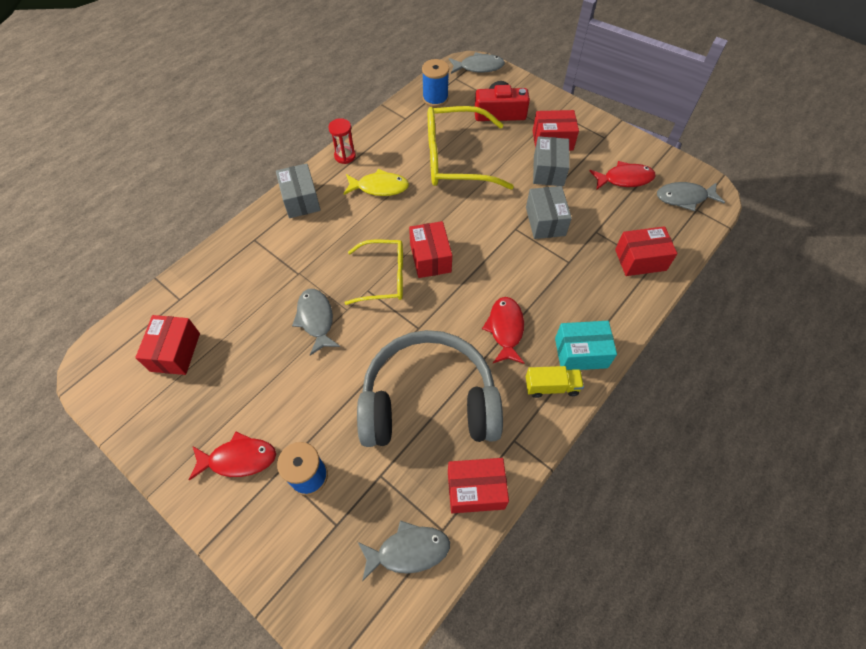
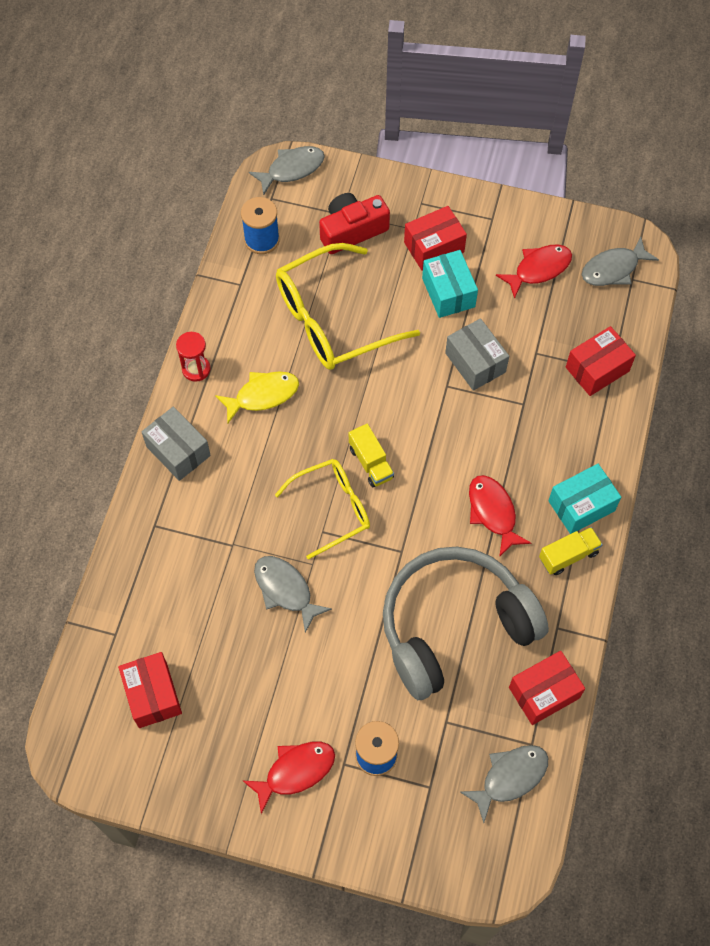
camera: 25 degrees left, 5 degrees up
red box [409,221,452,278] -> yellow truck [349,424,394,487]
grey box [533,136,570,186] -> turquoise box [422,250,478,318]

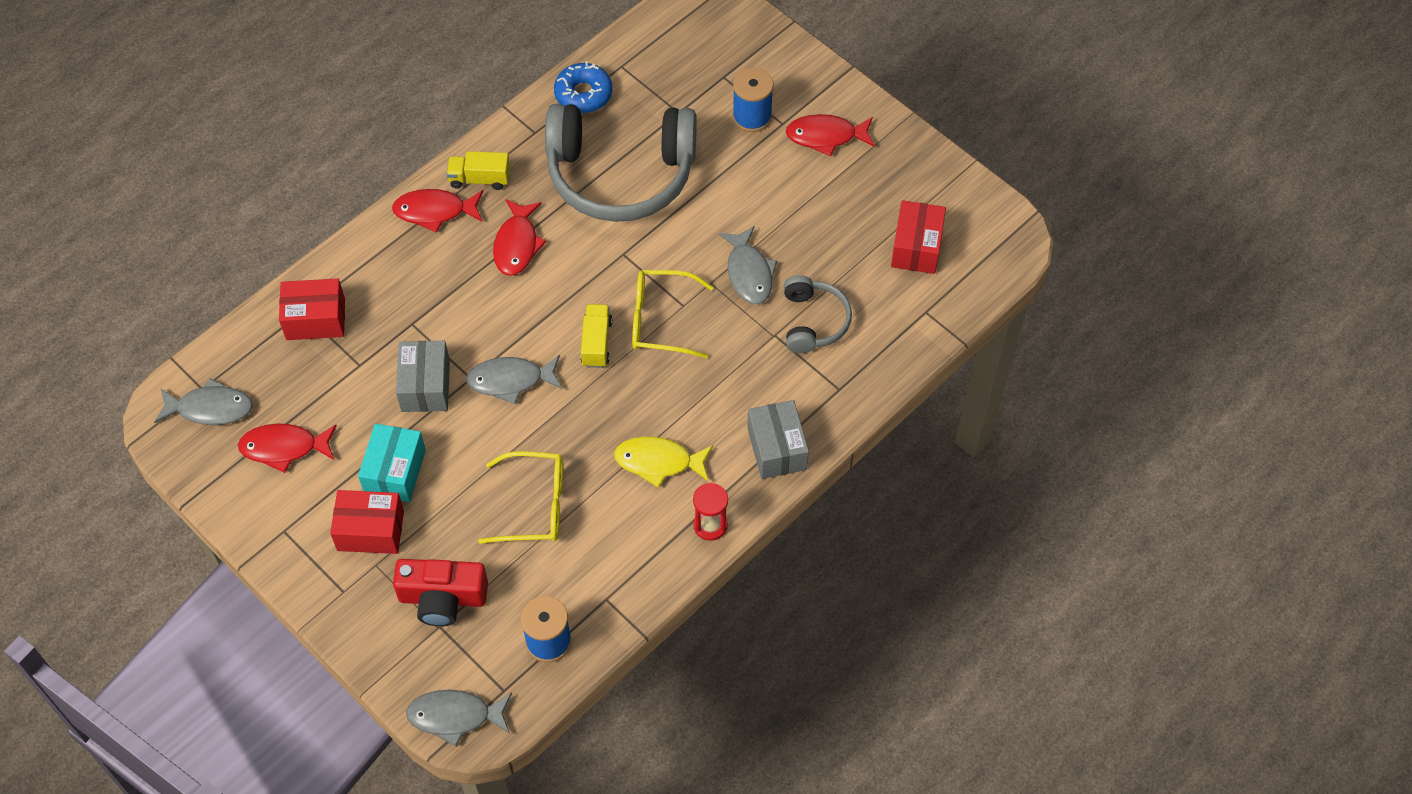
camera: 150 degrees left, 5 degrees down
yellow glasses [276,243,420,370] -> yellow glasses [478,451,563,544], size x0.63
grey fish [460,745,548,823] -> grey fish moved to [466,355,562,404]
red box [509,651,585,725] -> blue donut [554,61,612,113]
turquoise box [548,464,621,534] -> red fish [392,189,483,233]
none -> grey headphones [784,275,852,353]

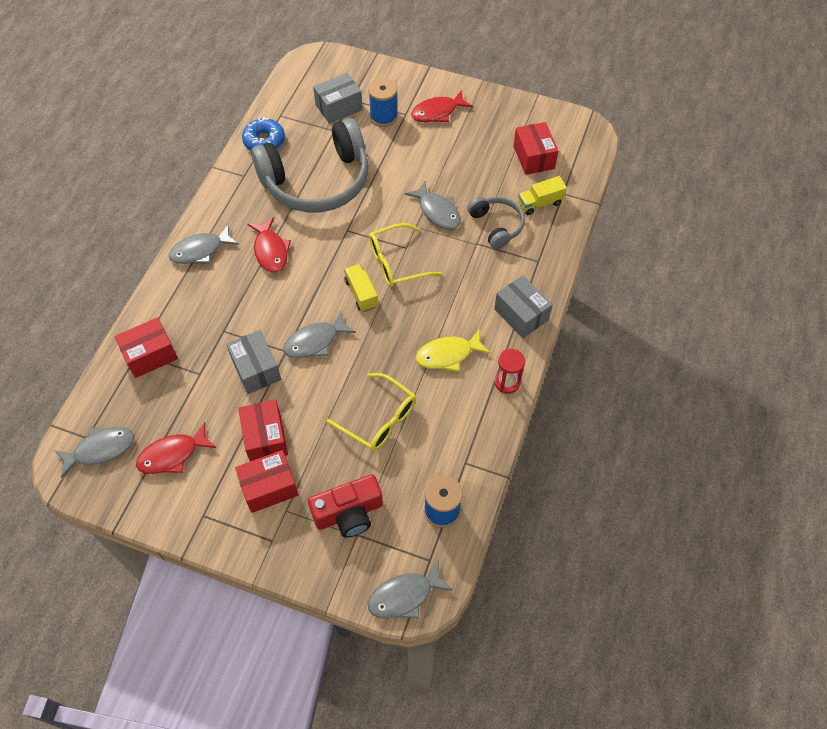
camera: 25 degrees left, 0 degrees up
turquoise box [358,424,426,502] -> red box [238,400,288,461]
red fish [392,189,483,233] -> grey fish [169,224,239,264]
yellow truck [446,151,510,190] -> yellow truck moved to [518,176,567,215]
yellow glasses [478,451,563,544] -> yellow glasses turned 60 degrees clockwise [327,373,416,451]
none -> grey box [313,73,363,124]

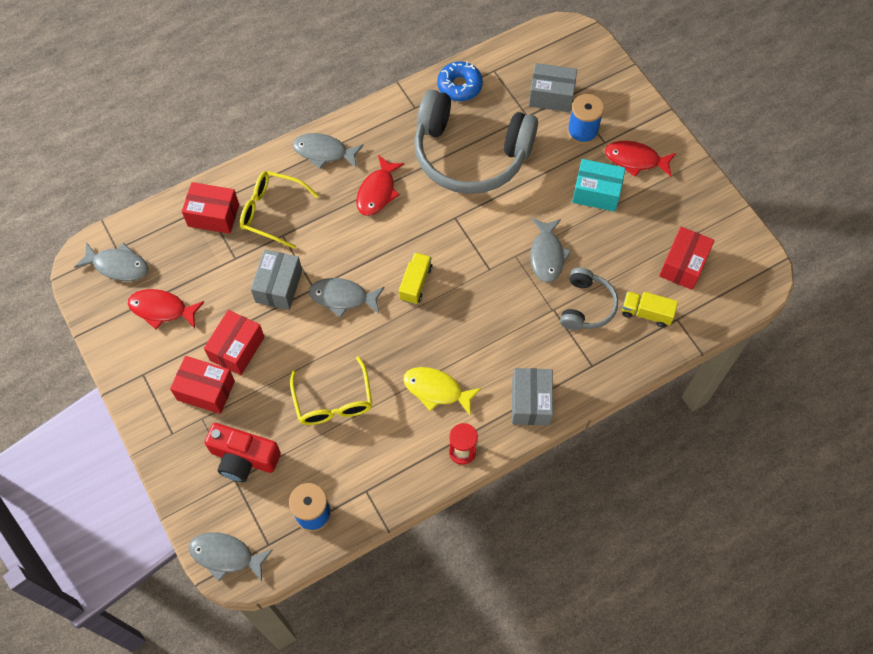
camera: 40 degrees right, 5 degrees up
yellow glasses [369,223,442,287] -> yellow glasses moved to [240,171,318,249]
none -> turquoise box [572,159,626,212]

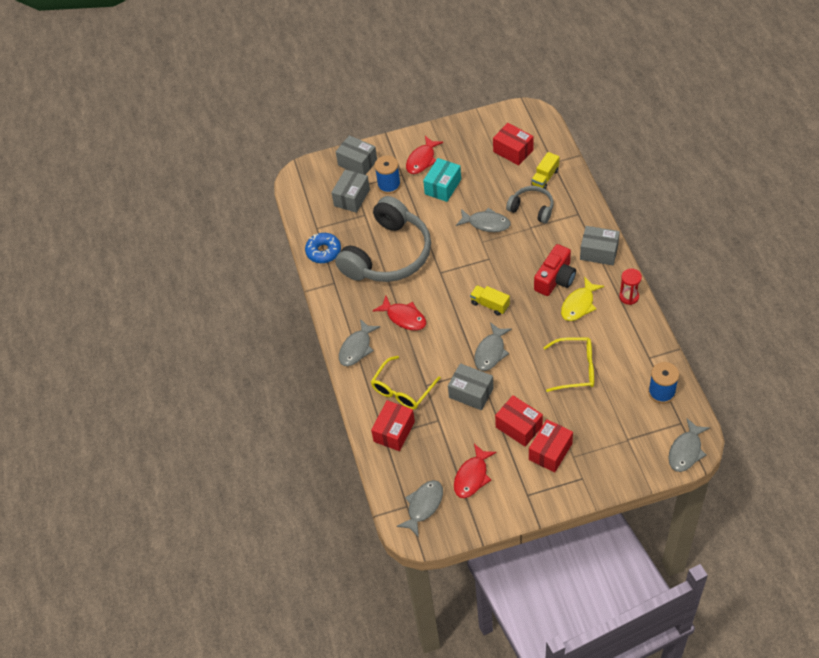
camera: 70 degrees left, 10 degrees down
red camera [205,423,281,482] -> red camera moved to [534,244,576,296]
none -> grey box [336,135,377,175]

